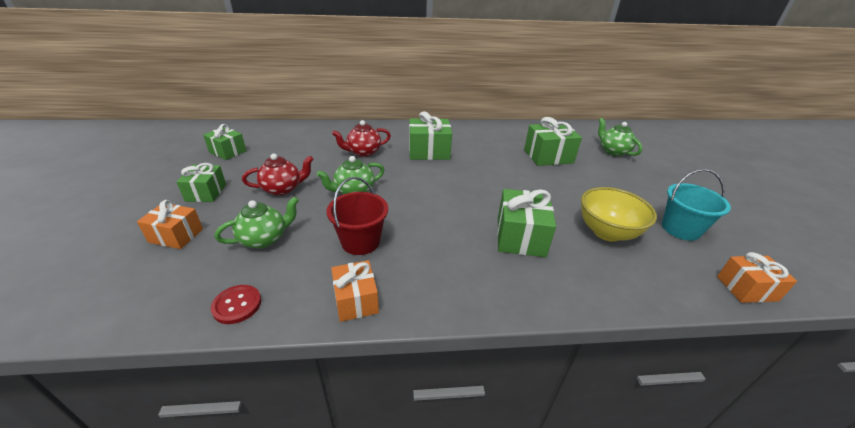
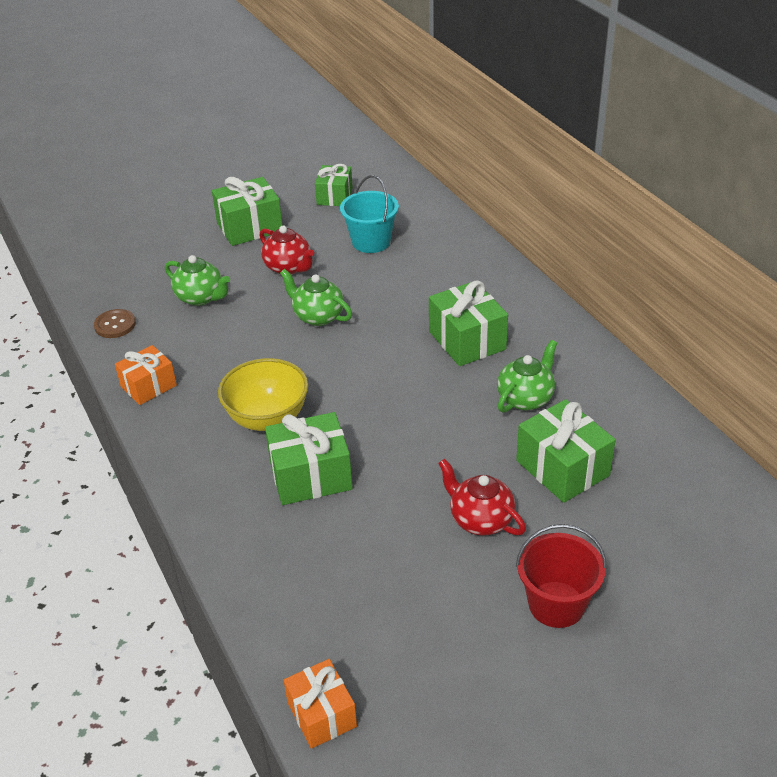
camera: 70 degrees right, 5 degrees up
orange gift [137,200,203,249] -> none
green gift [177,163,226,202] -> green gift [212,177,282,246], size x1.50
red button [210,285,261,324] -> brown button [94,309,136,338]
red bucket [327,177,388,255] -> red bucket moved to [516,524,607,628]
red teapot [332,120,391,157] -> red teapot moved to [438,459,526,536]
yellow bowl [581,187,657,242] -> yellow bowl moved to [218,358,308,431]
green teapot [598,118,642,156] -> green teapot moved to [497,340,557,413]
turquoise bucket [662,169,731,241] -> turquoise bucket moved to [340,175,399,253]

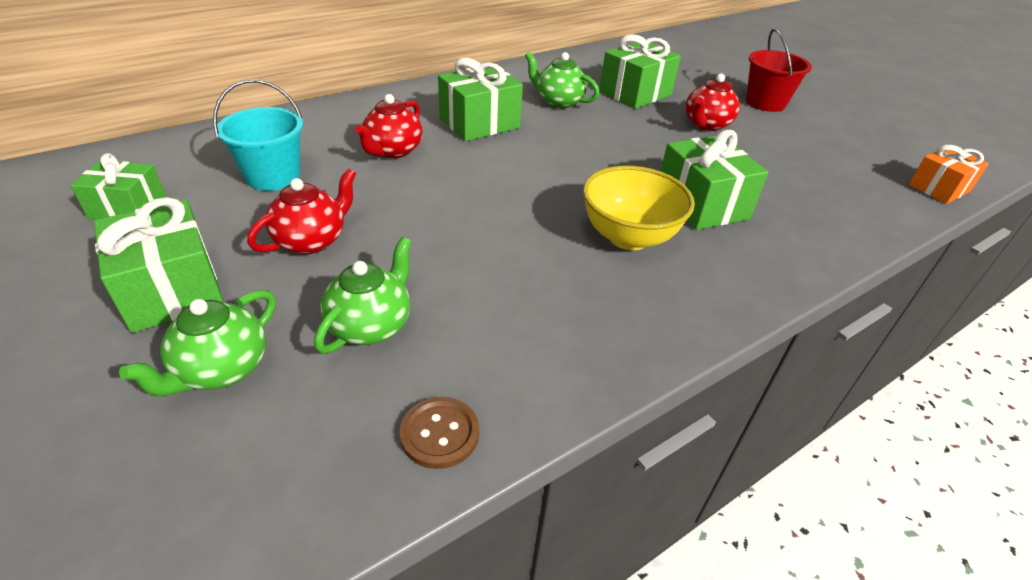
camera: 100 degrees left, 0 degrees up
orange gift [115,345,177,405] -> none
green teapot [280,269,352,326] -> green teapot moved to [119,290,276,396]
none -> red teapot [355,94,422,159]

